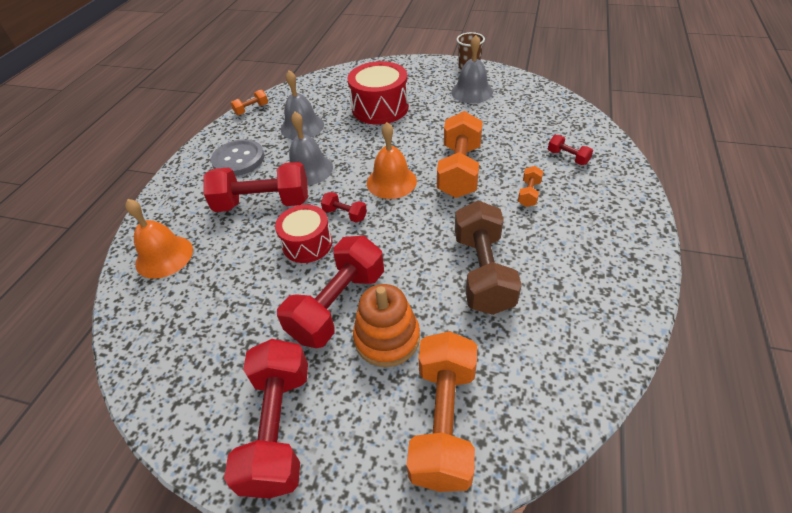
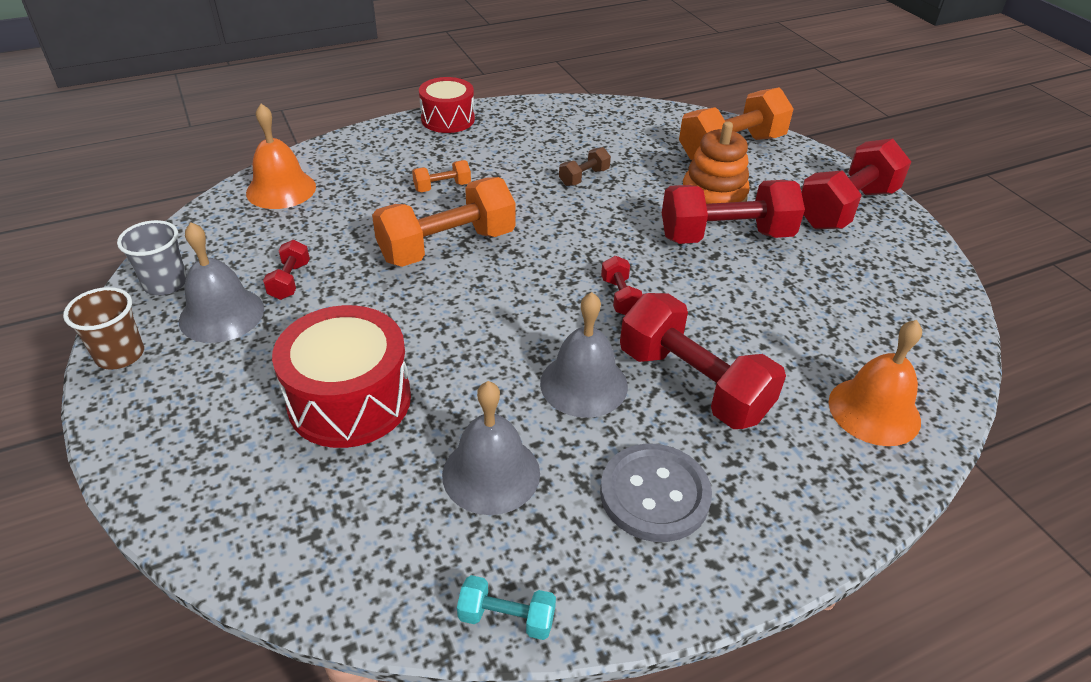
camera: 135 degrees left, 5 degrees down
orange dumbbell [231,90,268,115] -> turquoise dumbbell [457,575,556,640]
red drum [275,205,333,263] -> red drum moved to [419,77,475,133]
orange bell [367,122,417,199] -> orange bell moved to [246,104,316,209]
brown dumbbell [455,200,522,315] -> brown dumbbell [559,147,611,186], size x0.46
red dumbbell [548,135,593,165] -> red dumbbell moved to [263,240,310,300]
none -> grey cup [117,220,187,295]

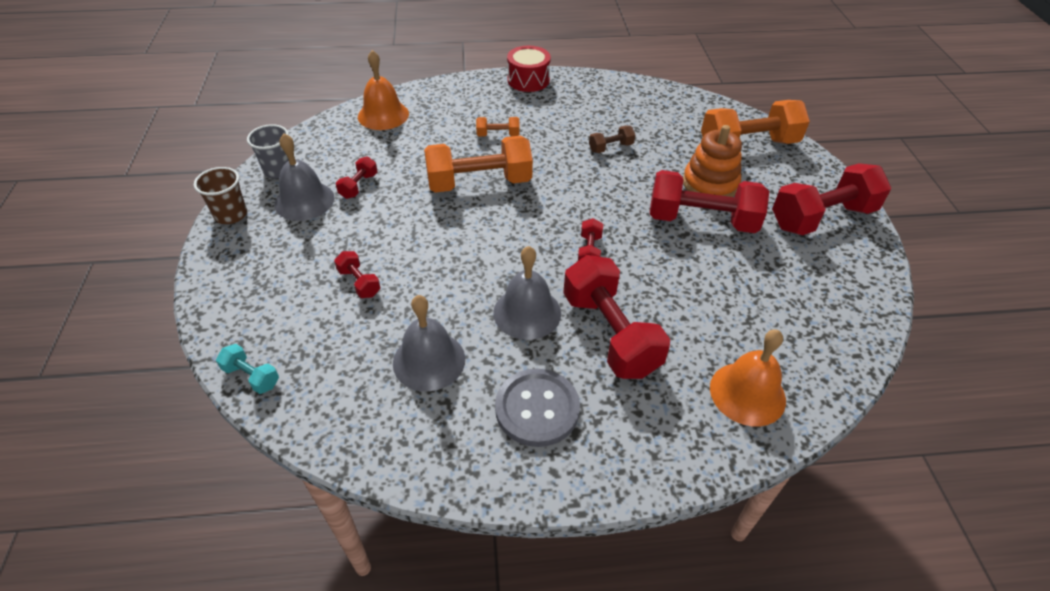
camera: 20 degrees right, 5 degrees up
red drum [272,305,411,448] -> red dumbbell [334,251,381,298]
turquoise dumbbell [457,575,556,640] -> turquoise dumbbell moved to [216,344,279,394]

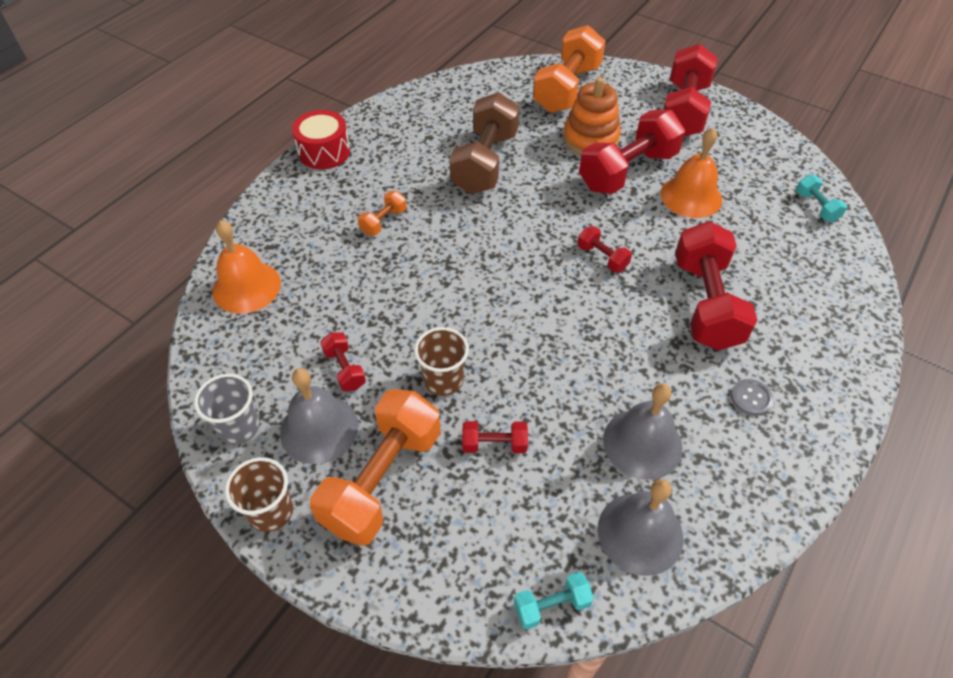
camera: 50 degrees left, 5 degrees up
orange dumbbell [424,136,533,193] -> orange dumbbell moved to [310,389,441,546]
grey bell [493,246,561,340] -> grey bell moved to [598,479,683,576]
grey button [495,369,580,447] -> grey button [731,379,773,416], size x0.48
red dumbbell [563,255,670,379] -> red dumbbell turned 75 degrees clockwise [675,221,757,350]
brown dumbbell [589,126,635,153] -> brown dumbbell [449,92,520,194], size x2.20
orange bell [710,329,786,427] -> orange bell moved to [660,128,722,218]
none -> brown cup [414,327,469,396]
none -> turquoise dumbbell [796,174,847,222]

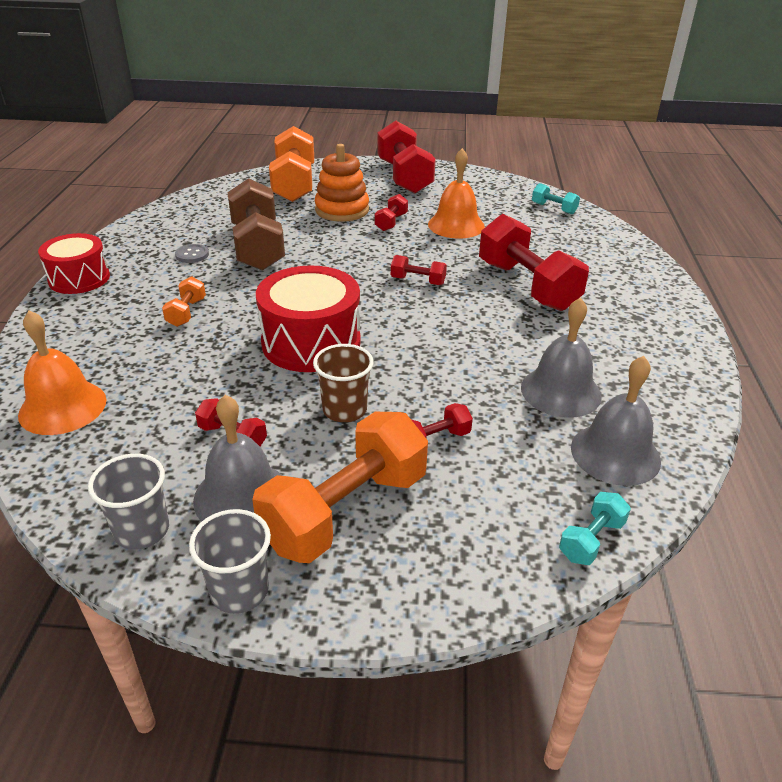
camera: 30 degrees left, 15 degrees down
brown cup [225,457,293,532] -> grey cup [189,509,271,614]
orange dumbbell [310,389,441,546] -> orange dumbbell turned 45 degrees clockwise [252,412,428,563]
red dumbbell [579,110,685,194] -> red dumbbell [375,194,408,231], size x0.46
grey button [731,379,773,416] -> grey button moved to [175,244,209,263]
none -> red drum [256,265,361,372]

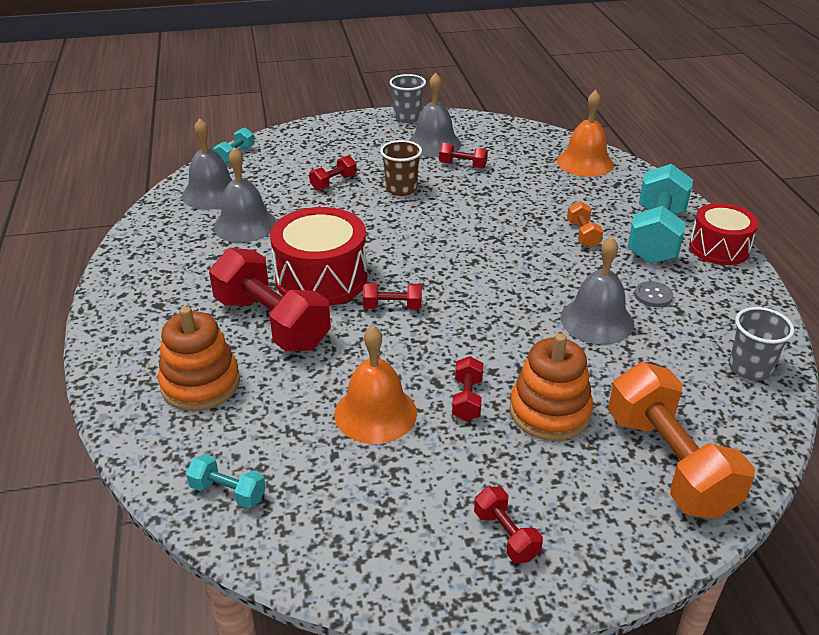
camera: 165 degrees right, 0 degrees up
grey cup [88,454,169,550] -> grey cup moved to [729,307,794,381]
brown dumbbell [227,178,285,271] -> grey bell [560,237,634,344]
orange dumbbell [252,412,428,563] -> none
red drum [256,265,361,372] -> red drum moved to [270,207,367,306]
red dumbbell [377,121,436,194] -> red dumbbell [474,487,543,563], size x0.46
none -> orange stacking toy [158,306,240,411]
none -> turquoise dumbbell [627,164,693,264]

